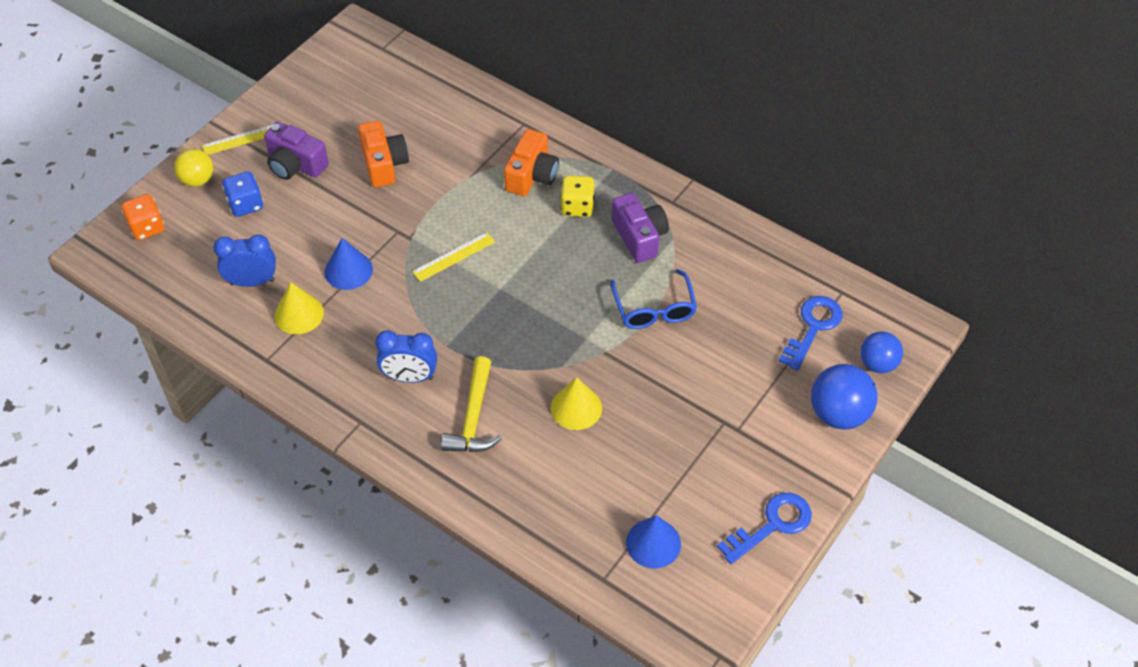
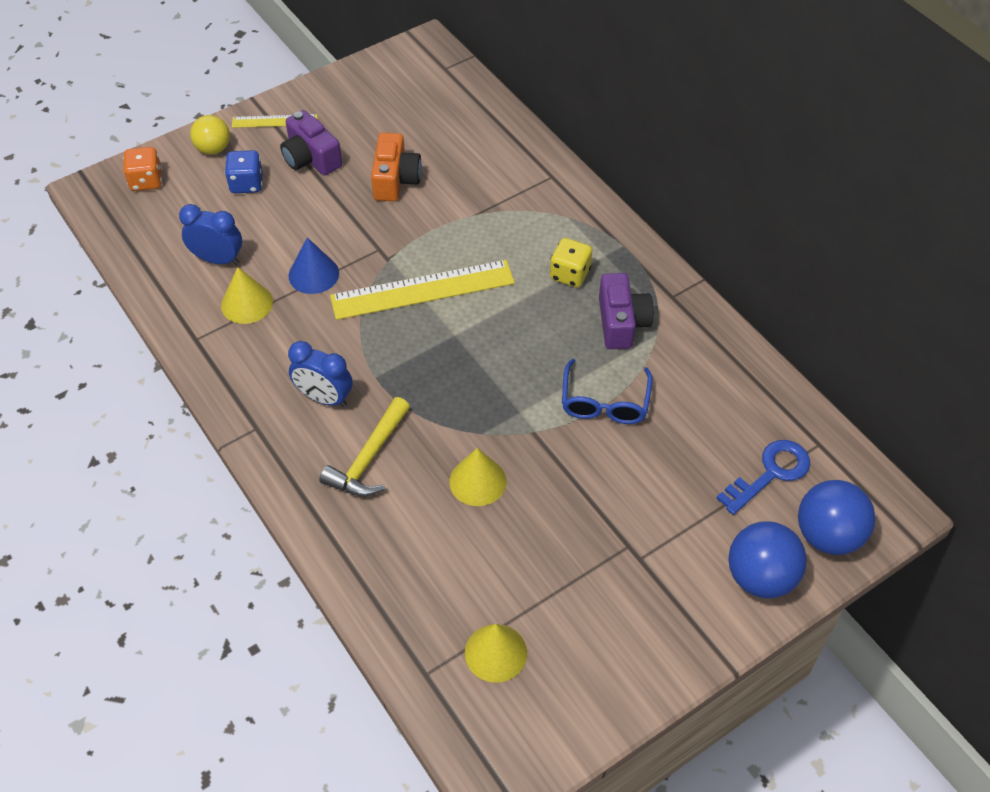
camera: 20 degrees right, 0 degrees up
yellow ruler [412,232,495,282] -> yellow ruler [330,260,515,320], size x1.93
orange camera [504,129,559,196] -> none
blue cone [626,515,681,568] -> yellow cone [465,624,527,683]
blue key [717,493,812,564] -> none
blue ball [860,331,903,373] -> blue ball [798,480,876,555], size x1.51

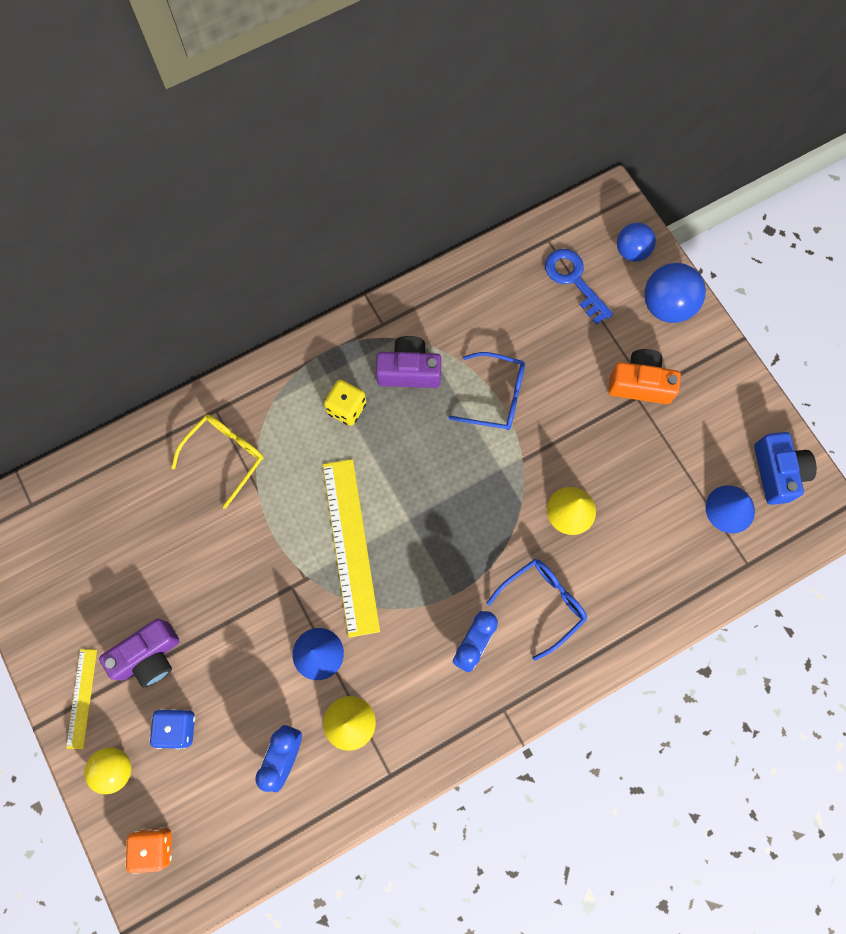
camera: 85 degrees left, 20 degrees up
yellow hammer [319,397,410,496] -> blue glasses [487,559,587,661]
orange camera [371,133,422,201] -> orange camera moved to [608,349,681,404]
yellow cone [465,624,527,683] -> blue cone [706,485,755,533]
blue ball [798,480,876,555] -> blue ball [617,223,656,262], size x0.66
none -> yellow glasses [171,415,264,509]
none -> blue camera [754,432,817,505]

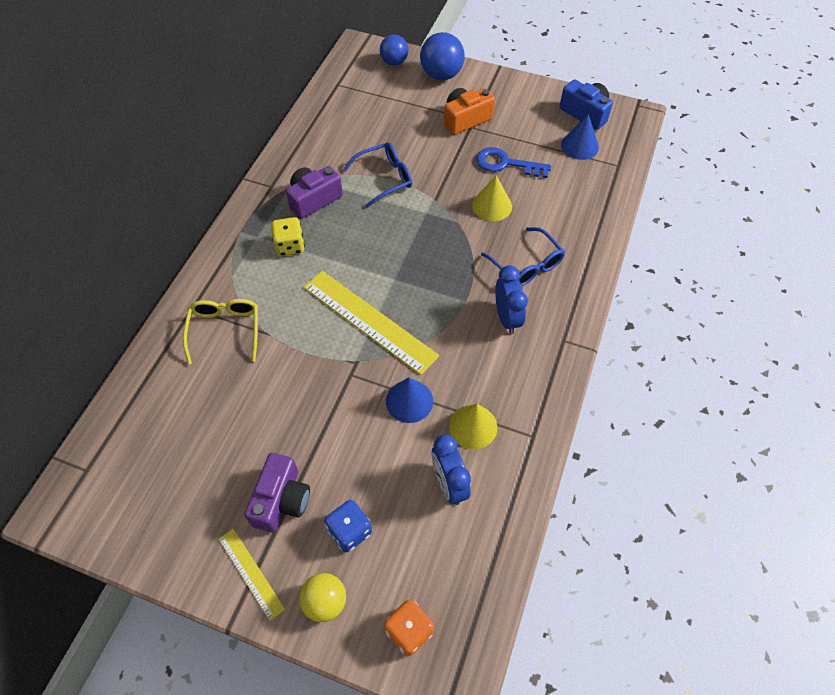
camera: 40 degrees left, 15 degrees down
blue glasses [487,559,587,661] -> blue glasses turned 135 degrees clockwise [481,227,565,286]
blue key [545,249,613,325] -> blue key moved to [477,147,551,178]

